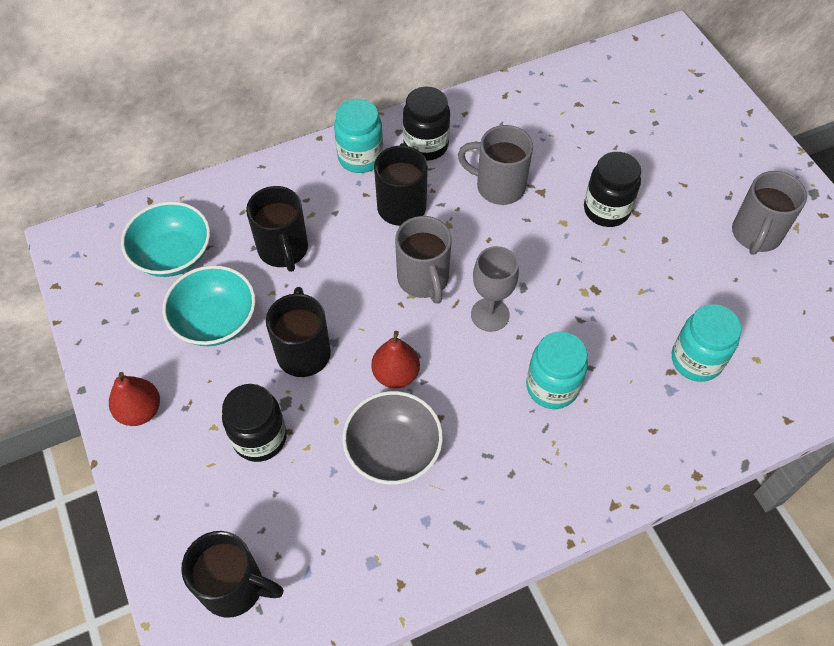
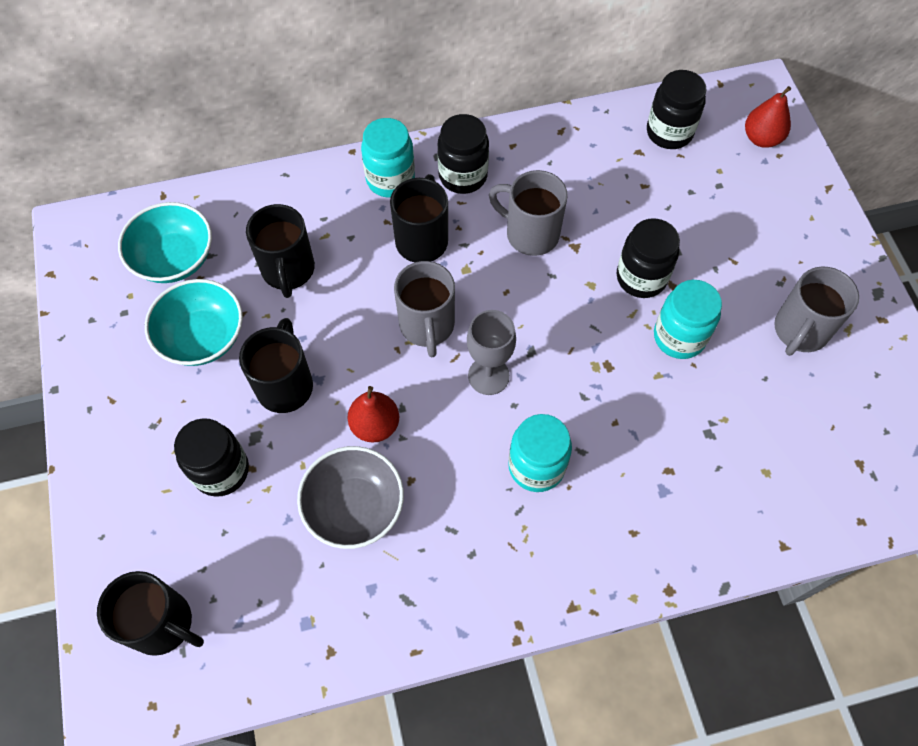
camera: 10 degrees right, 5 degrees up
red pear [109,372,160,426] -> red pear moved to [745,86,791,148]
turquoise jar [672,304,742,382] -> turquoise jar moved to [654,280,722,359]
none -> black jar [647,70,707,149]

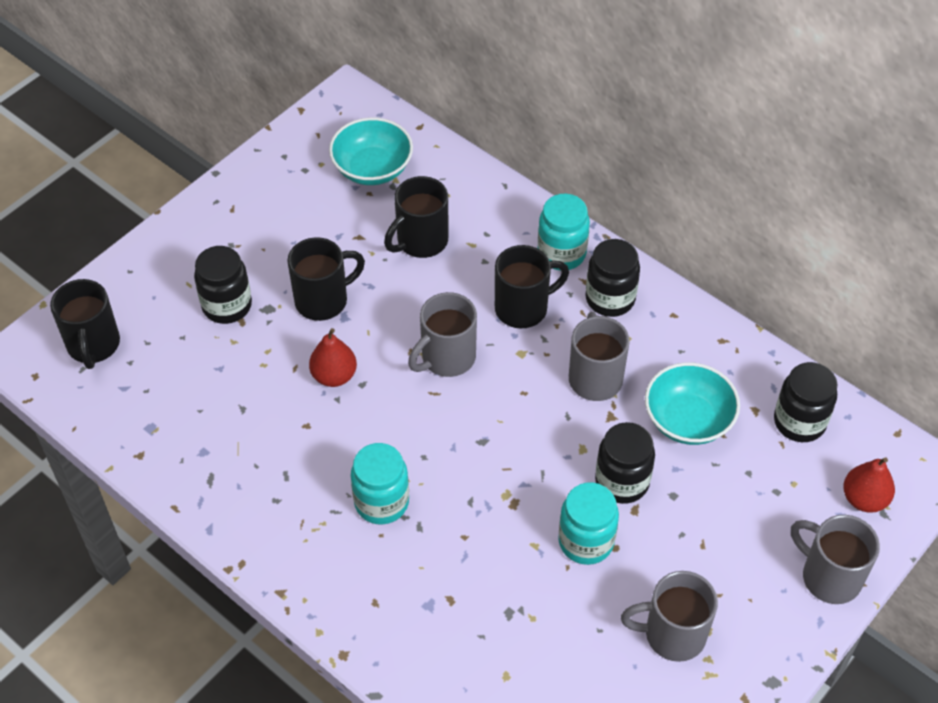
camera: 55 degrees right, 10 degrees down
turquoise bowl [145,279,243,366] -> turquoise bowl moved to [645,362,740,445]
grey bowl [297,446,404,549] -> none
grey goblet [467,310,516,395] -> none
none -> grey mug [791,515,880,604]

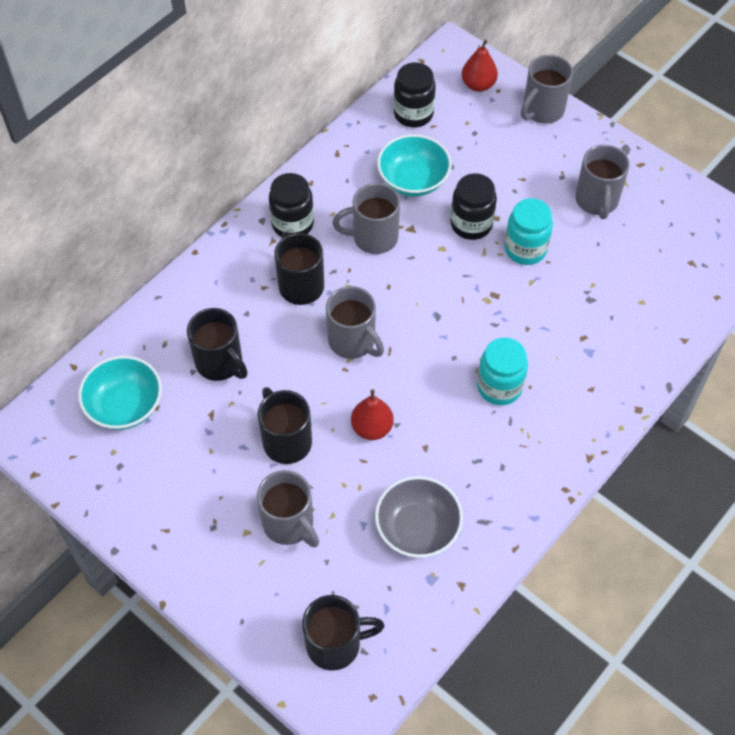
camera: 90 degrees left, 5 degrees up
black jar [194,246,252,324] -> grey mug [257,470,319,547]
turquoise jar [538,194,590,270] -> none
none -> grey bowl [375,476,463,558]

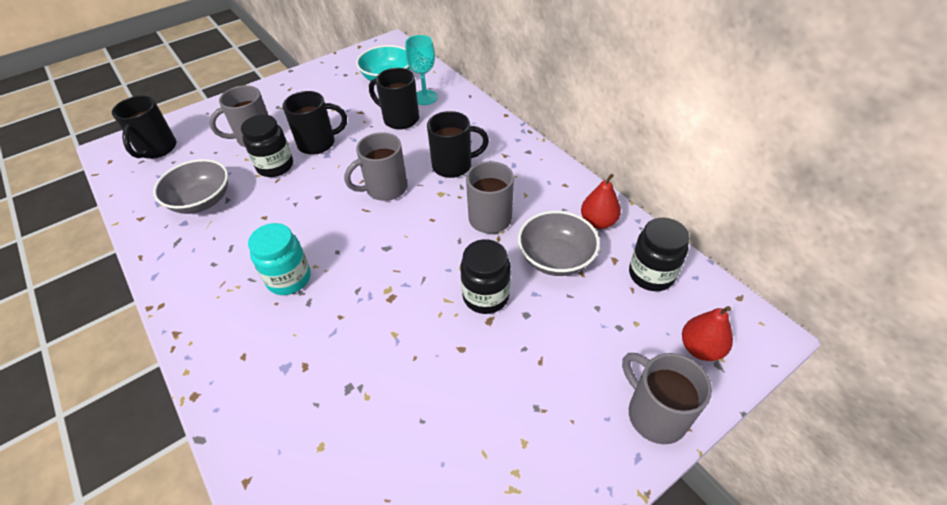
camera: 105 degrees right, 10 degrees down
black mug [187,308,248,381] -> black mug turned 60 degrees clockwise [369,68,419,130]
black jar [269,173,314,237] -> black jar moved to [241,115,293,177]
red pear [351,389,394,440] -> red pear moved to [581,174,621,229]
turquoise bowl [377,134,451,196] -> grey bowl [518,211,600,276]
turquoise jar [505,198,553,265] -> none
grey mug [575,145,630,219] -> none
none -> turquoise goblet [405,35,438,105]

